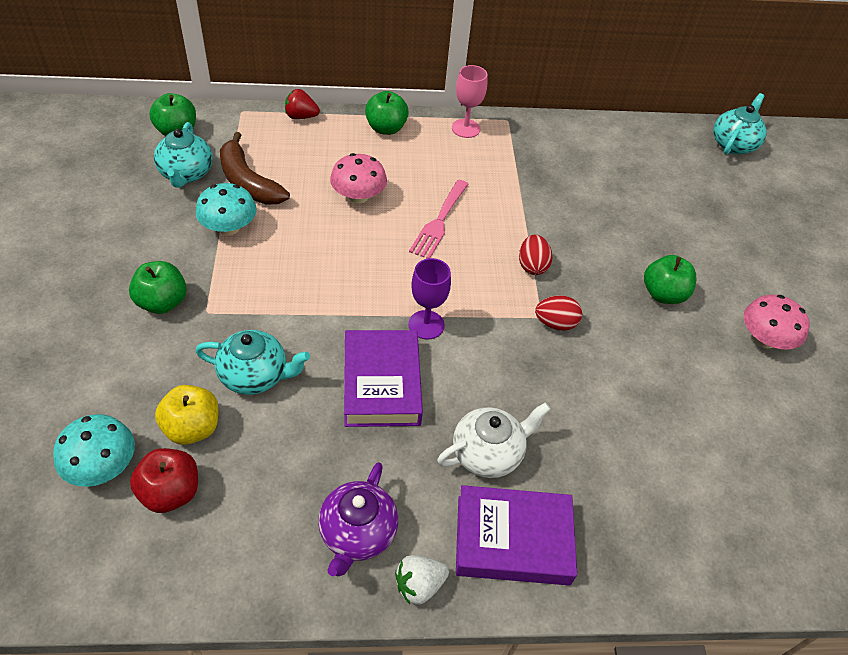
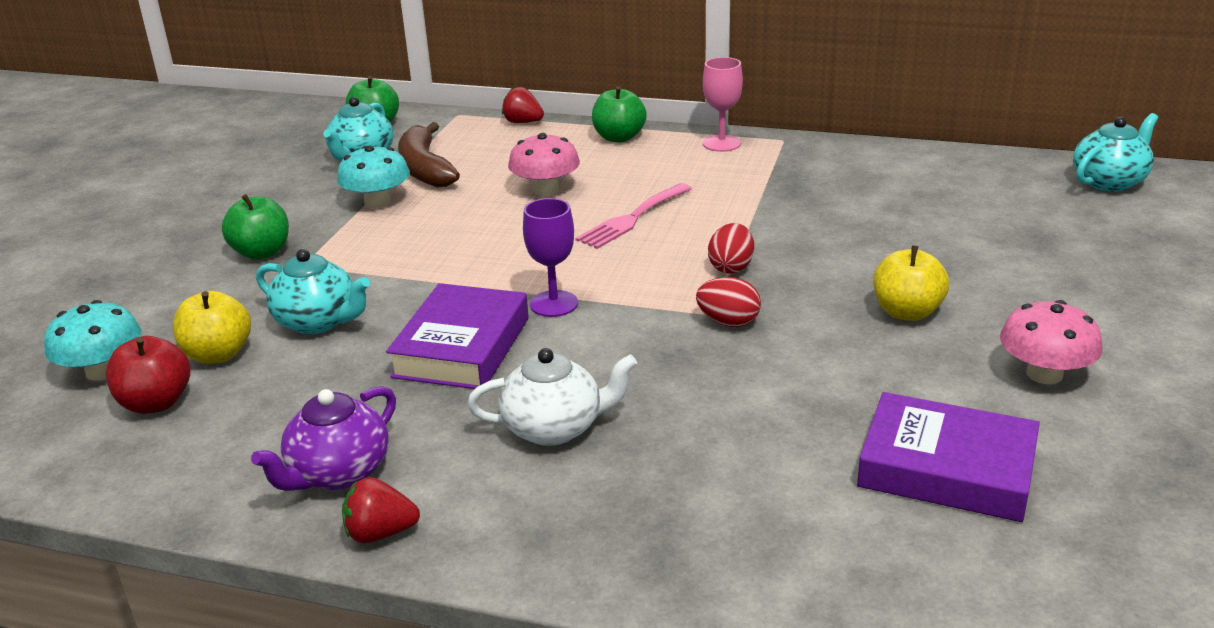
camera: 25 degrees right, 20 degrees down
white strawberry [395,555,449,604] -> red strawberry [342,477,420,543]
purple book [456,485,577,586] -> purple book moved to [857,392,1040,522]
green apple [644,255,696,304] -> yellow apple [873,245,949,321]

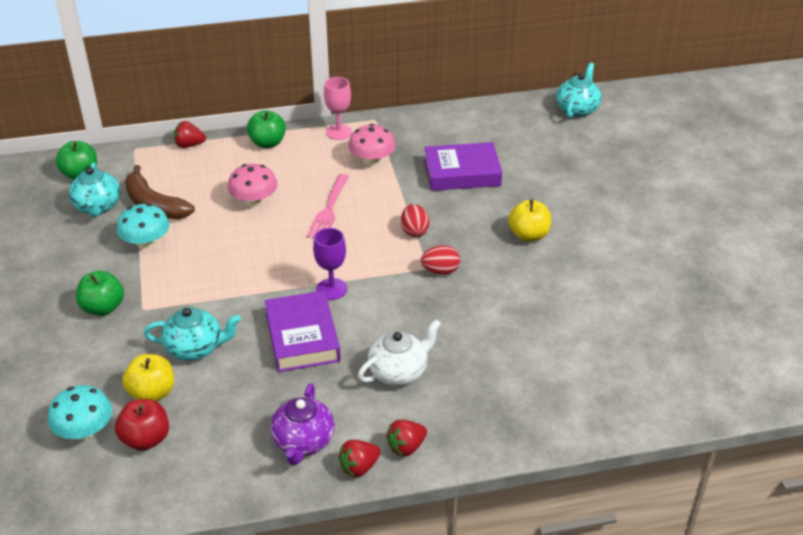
camera: 30 degrees left, 10 degrees up
purple book [857,392,1040,522] -> purple book moved to [424,142,502,191]
pink mushroom [1000,300,1103,384] -> pink mushroom moved to [348,124,396,166]
none -> red strawberry [386,420,427,456]

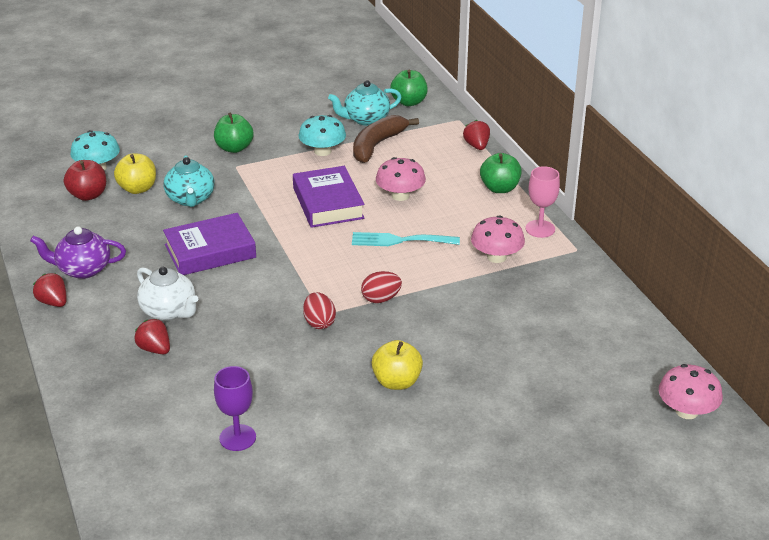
camera: 80 degrees right, 5 degrees down
pink fork [307,174,349,238] -> turquoise fork [352,232,460,246]
purple goblet [313,228,347,300] -> purple goblet moved to [214,366,256,451]
red strawberry [386,420,427,456] -> red strawberry moved to [135,319,170,354]
purple book [424,142,502,191] -> purple book moved to [293,166,365,228]
turquoise teapot [556,63,602,118] -> pink mushroom [659,364,723,419]

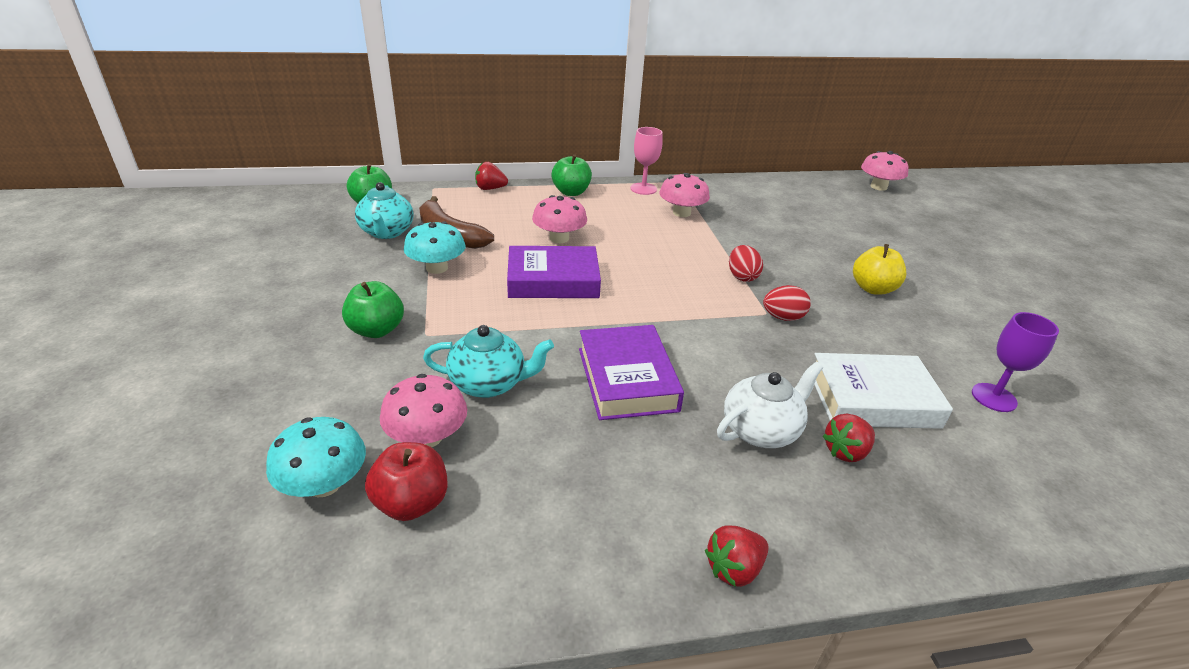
camera: 80 degrees left, 0 degrees up
purple teapot [30,226,126,279] -> none
yellow apple [114,153,156,194] -> pink mushroom [380,374,467,447]
turquoise fork [352,232,460,246] -> none
none -> white book [814,353,953,429]

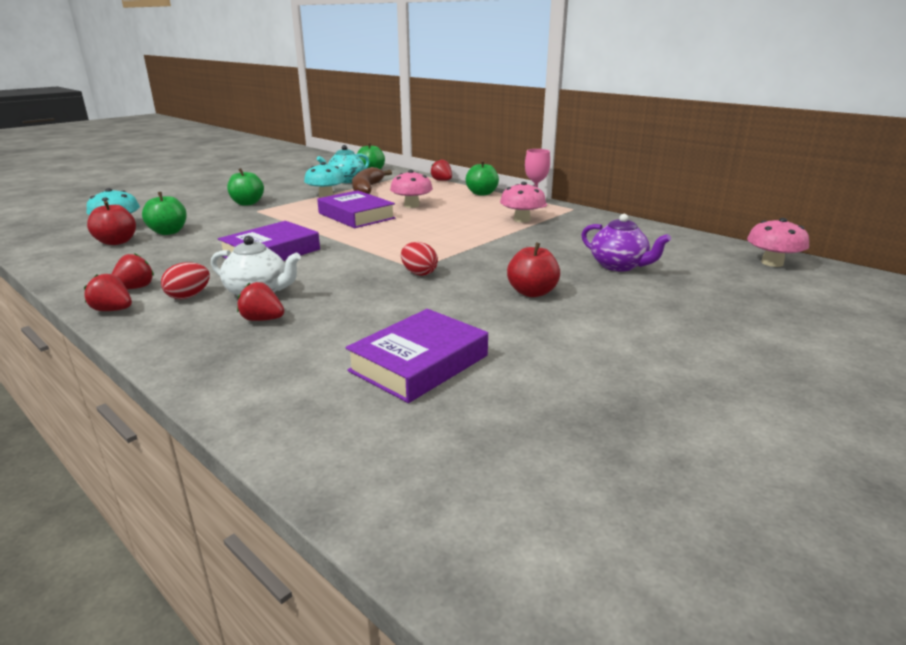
camera: 55 degrees right, 10 degrees down
pink mushroom [380,374,467,447] -> green apple [142,192,187,235]
turquoise teapot [423,325,554,398] -> none
red egg [729,245,763,282] -> red egg moved to [161,262,210,299]
white book [814,353,953,429] -> none
yellow apple [853,244,906,294] -> red apple [507,242,560,297]
purple goblet [972,312,1059,412] -> purple book [345,309,488,403]
none -> red strawberry [112,253,154,290]
none -> purple teapot [581,214,671,271]

